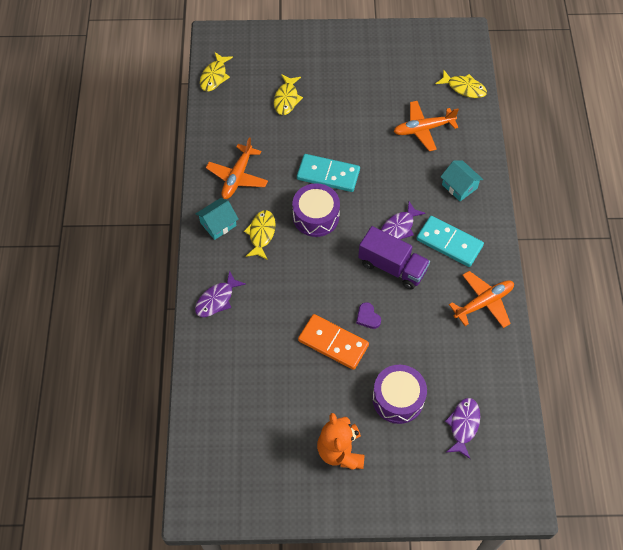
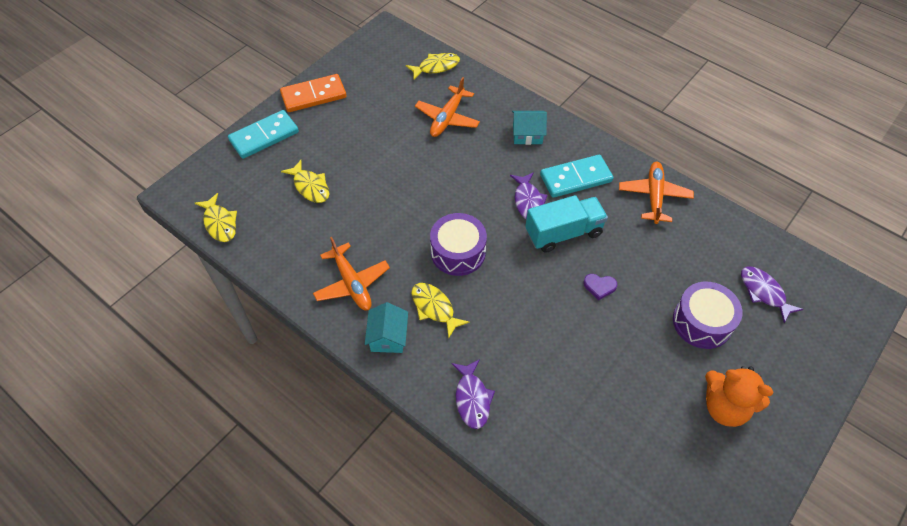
camera: 50 degrees left, 5 degrees down
turquoise domino [297,154,360,192] -> turquoise domino moved to [228,110,299,159]
orange domino [298,314,369,370] -> orange domino moved to [280,74,346,112]
purple truck [358,226,430,290] -> turquoise truck [525,195,608,253]

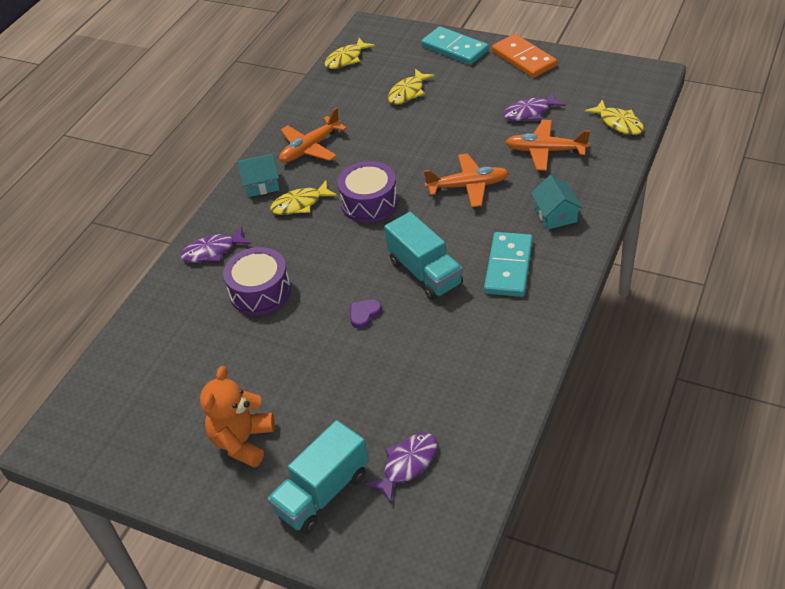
camera: 80 degrees right, 10 degrees down
yellow fish [411,283,469,338] -> yellow fish turned 150 degrees counterclockwise [270,181,337,215]
purple fish [510,172,548,219] -> purple fish moved to [503,92,566,121]
turquoise domino [540,155,613,198] -> turquoise domino turned 45 degrees clockwise [484,232,533,297]
purple heart [583,274,617,301] -> purple heart turned 45 degrees clockwise [350,299,382,329]
orange plane [619,162,694,224] -> orange plane moved to [424,153,509,207]
purple drum [673,282,743,349] -> purple drum moved to [223,247,291,315]
none -> turquoise truck [267,420,369,534]

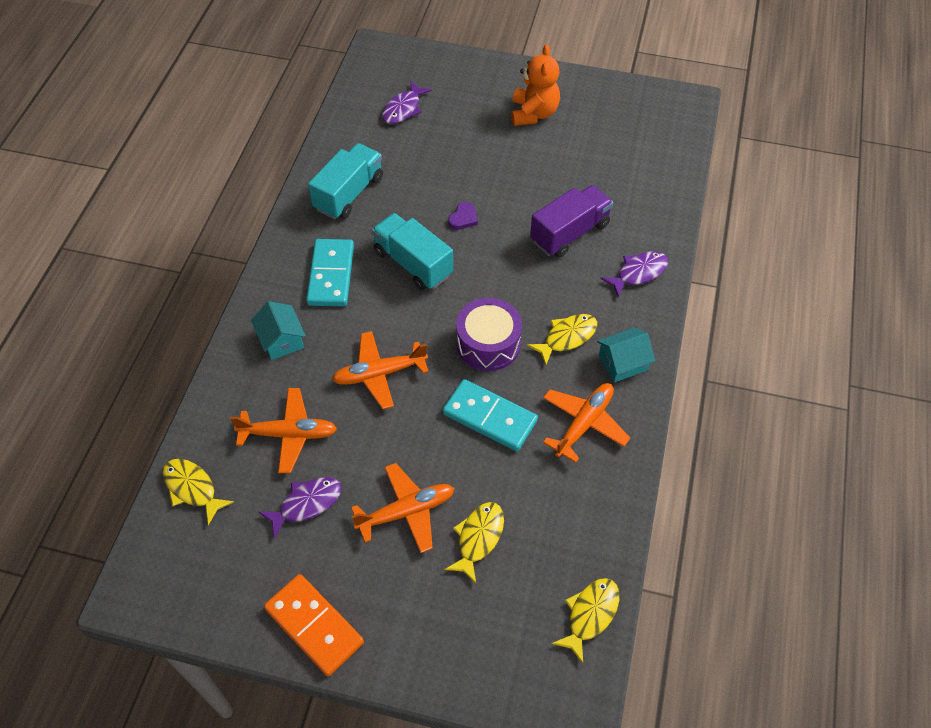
camera: 165 degrees right, 10 degrees up
purple drum [223,247,291,315] -> purple truck [530,185,613,258]
turquoise truck [267,420,369,534] -> turquoise truck moved to [308,143,383,219]
turquoise domino [421,26,489,65] -> turquoise domino moved to [443,379,538,451]
none -> orange plane [351,463,454,553]

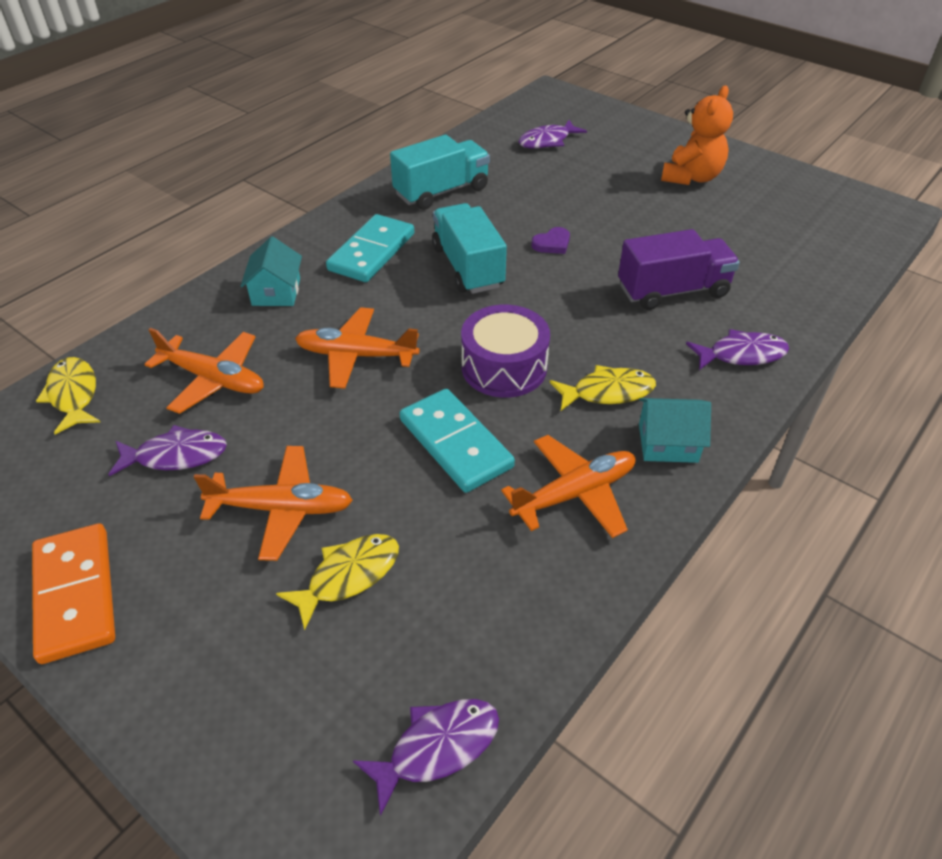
camera: 25 degrees right, 10 degrees down
yellow fish [552,578,619,663] -> purple fish [353,699,499,816]

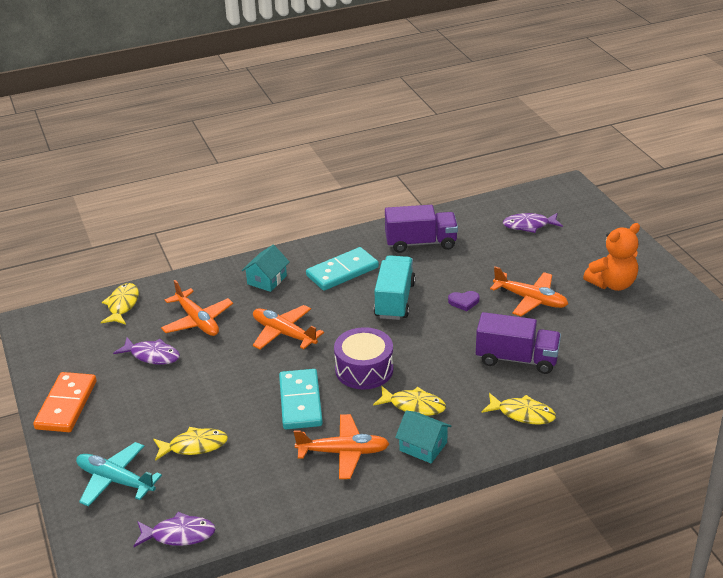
camera: 30 degrees right, 10 degrees down
orange plane [194,446,353,561] -> orange plane moved to [490,266,568,316]
turquoise truck [390,135,490,210] -> purple truck [385,205,458,253]
purple fish [686,329,789,370] -> yellow fish [482,393,556,425]
none -> turquoise plane [76,442,162,507]

